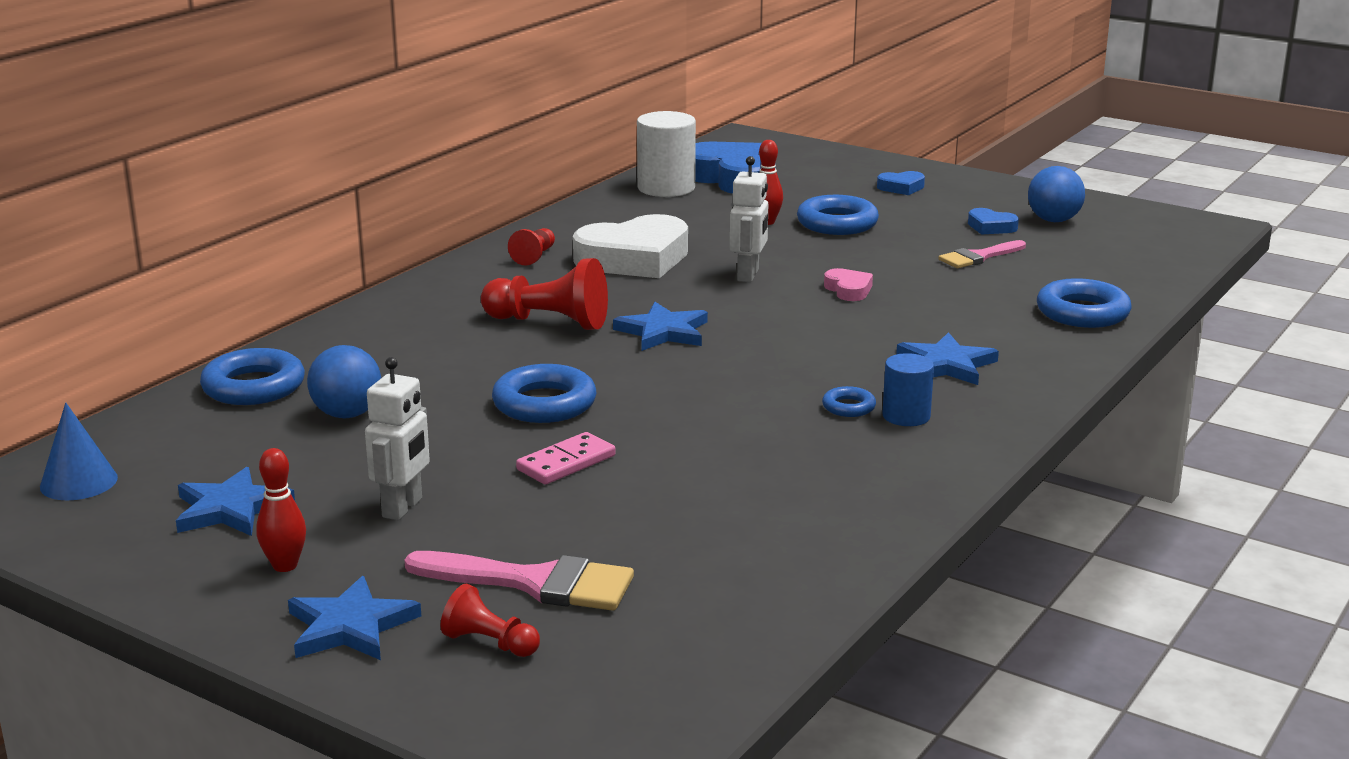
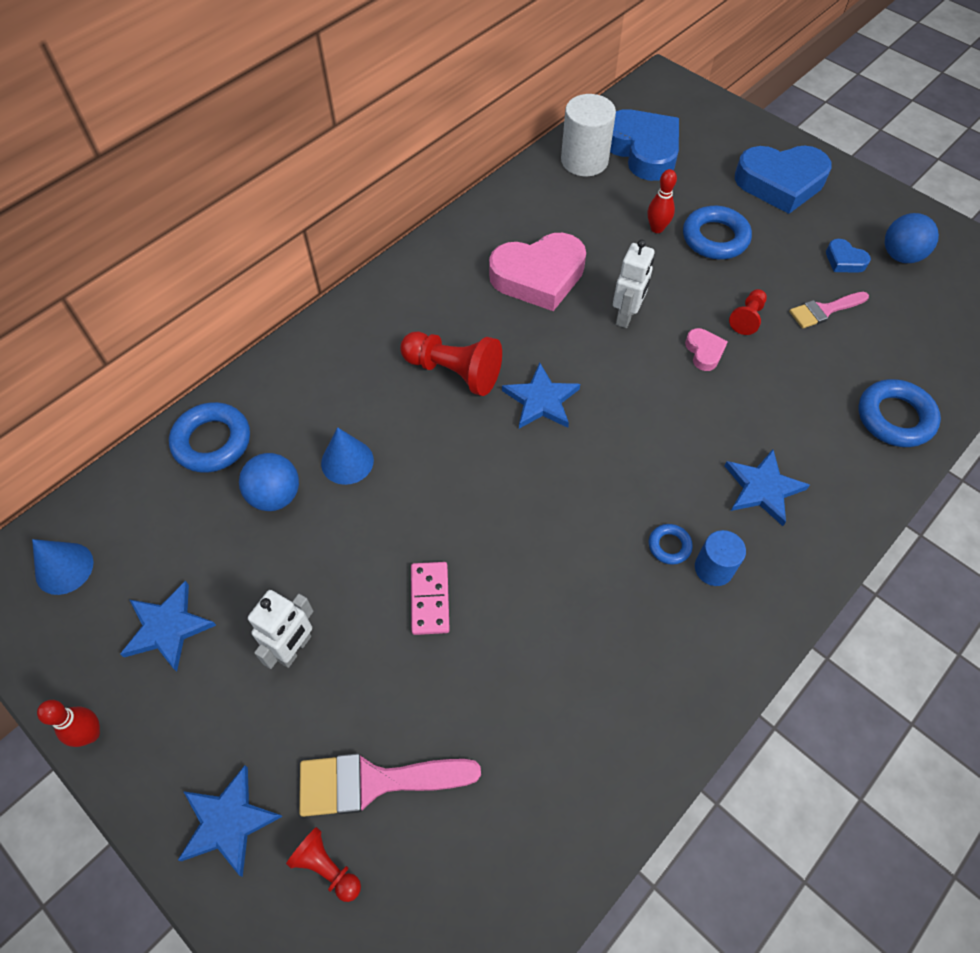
camera: 10 degrees right, 35 degrees up
red bowling pin [256,448,306,572] -> red bowling pin moved to [37,700,100,747]
pink brush [404,551,634,611] -> pink brush turned 150 degrees clockwise [299,753,481,817]
blue ring [492,364,596,423] -> none
red pawn [508,228,555,266] -> red pawn moved to [729,289,767,335]
pink domino [516,432,616,485] -> pink domino turned 60 degrees counterclockwise [411,562,450,635]
white heart [573,214,688,278] -> pink heart [489,233,586,311]
blue heart [877,171,925,195] -> blue heart [735,146,832,214], size x2.23
none -> blue cone [321,427,374,485]

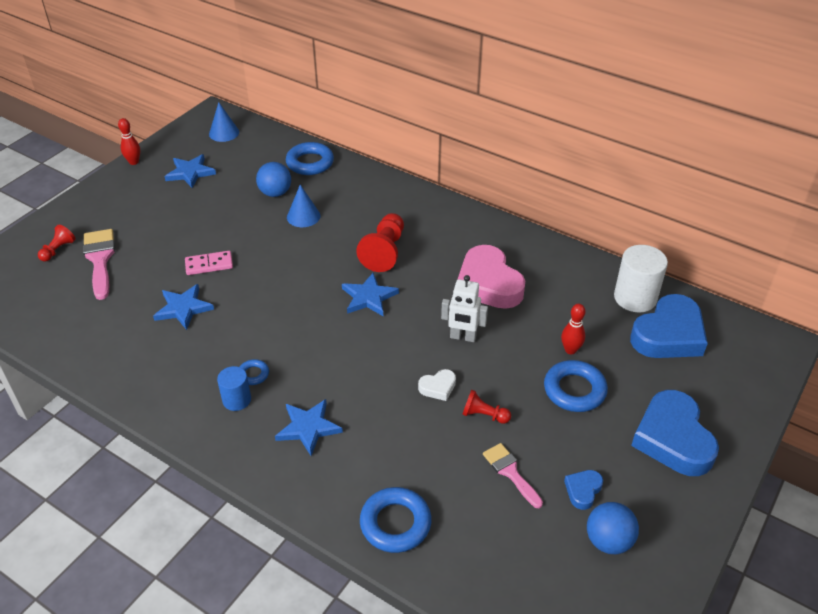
camera: 80 degrees right, 15 degrees down
blue star [178,765,283,877] -> blue star moved to [153,284,214,330]
white robot [248,590,313,669] -> none
pink heart [685,328,728,371] -> white heart [418,369,456,401]

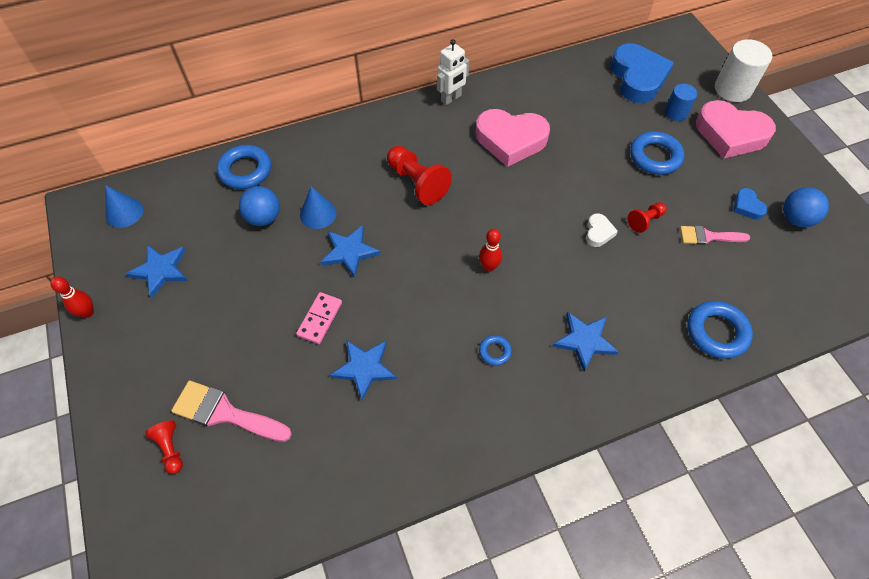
camera: 55 degrees left, 15 degrees up
blue cylinder [217,366,251,411] -> blue cylinder moved to [665,84,697,121]
blue star [342,273,399,316] -> blue star moved to [321,225,381,278]
white robot [441,275,488,342] -> white robot moved to [437,39,469,105]
red bowling pin [561,304,585,354] -> red bowling pin moved to [479,229,502,272]
white cylinder [614,245,668,312] -> white cylinder moved to [715,39,772,102]
blue heart [631,390,719,476] -> pink heart [696,100,776,159]

